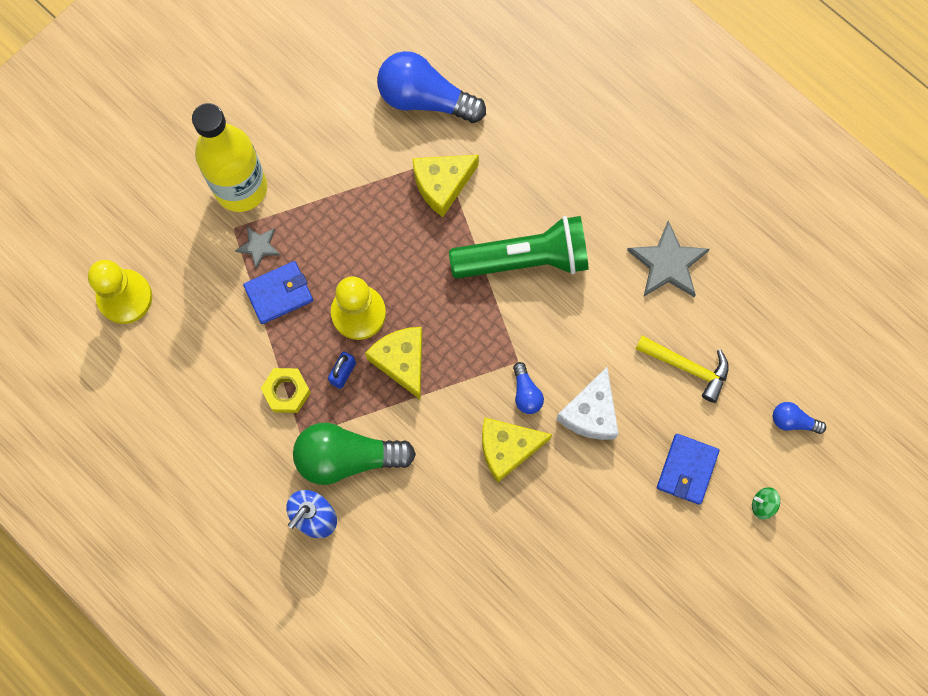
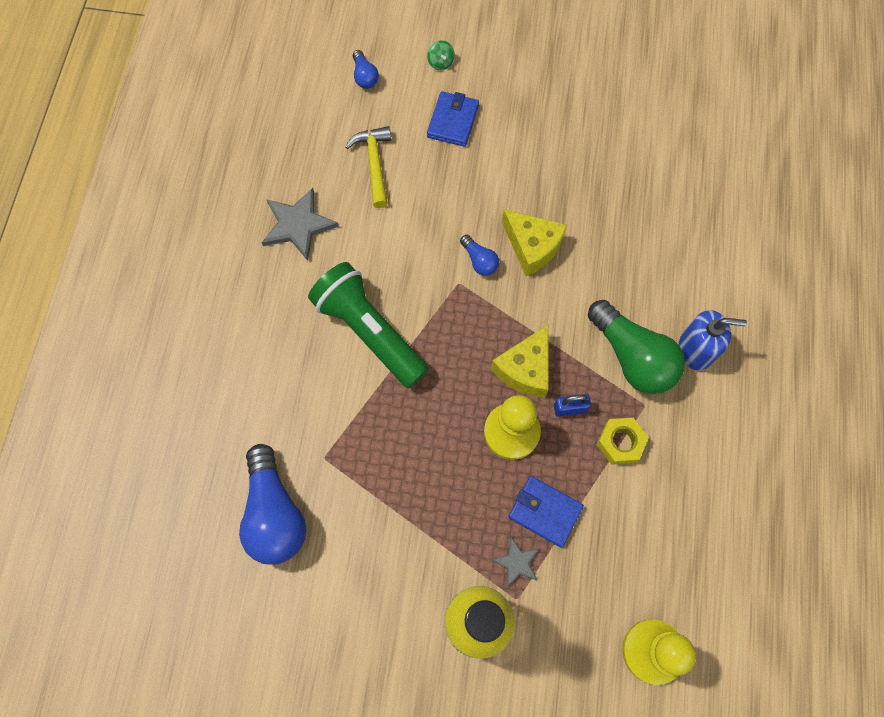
camera: 125 degrees left, 5 degrees down
yellow cheese [412,155,479,217] -> none
blue light bulb [513,362,544,414] -> blue light bulb turned 105 degrees clockwise [460,235,499,276]
white cheese [556,367,618,440] -> none
blue wallet [657,434,719,505] -> blue wallet turned 60 degrees counterclockwise [427,91,479,147]

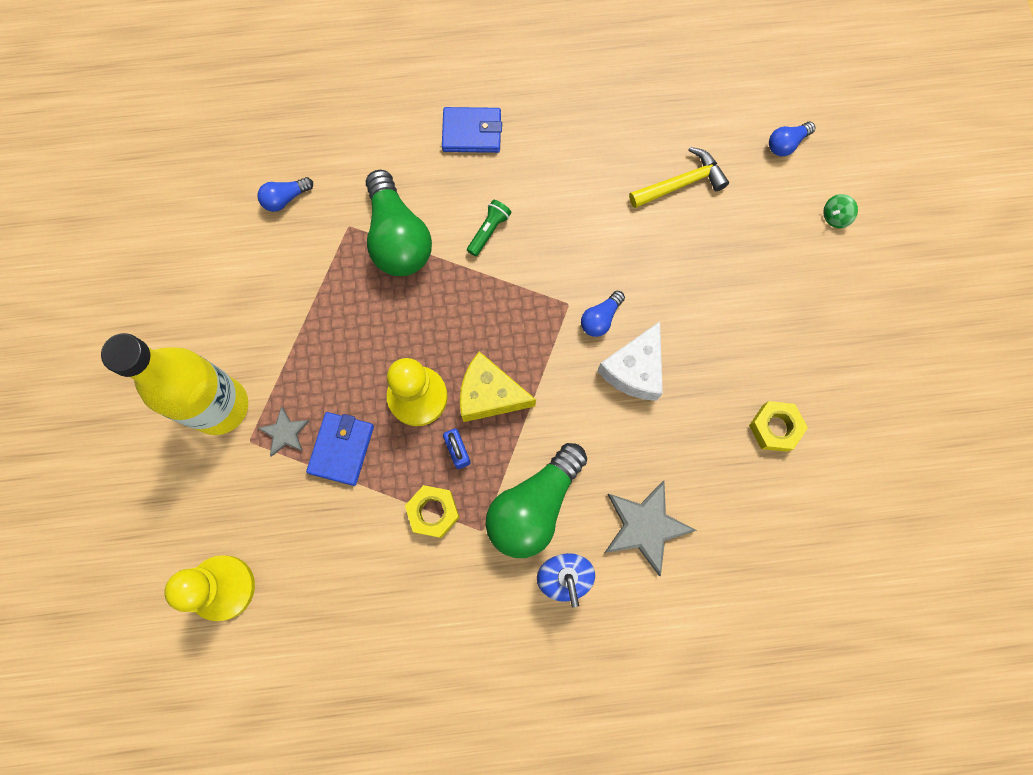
camera: 75 degrees right, 5 degrees up
blue light bulb [239,444,306,565] -> blue light bulb [258,177,313,212], size x0.47
grey star [262,188,339,261] -> grey star moved to [605,481,697,576]
green flashlight [308,262,429,388] -> green flashlight [467,200,511,256], size x0.40
blue wallet [427,91,479,147] -> blue wallet moved to [442,107,502,153]
yellow cheese [502,209,567,276] -> white cheese [597,321,663,401]
none -> green light bulb [366,170,432,276]
none -> yellow nut [749,401,808,452]

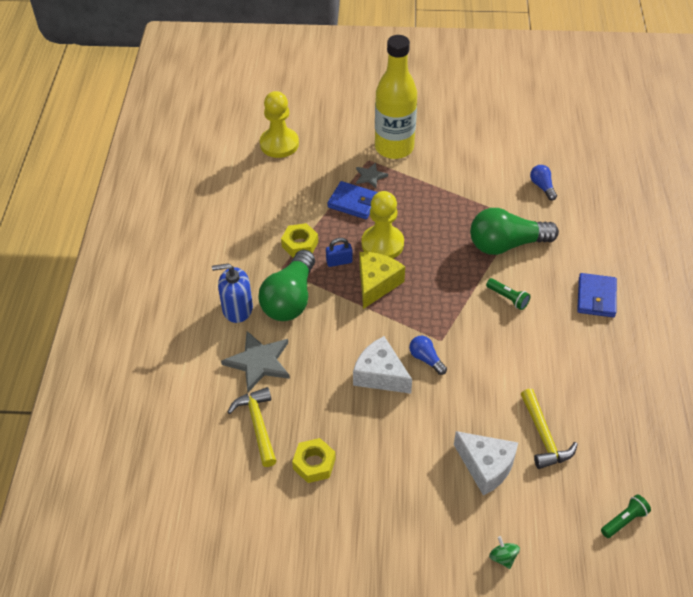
camera: 100 degrees right, 25 degrees down
green light bulb [486,443,587,558] -> green light bulb turned 120 degrees counterclockwise [258,250,315,321]
blue light bulb [769,122,815,156] -> none
none -> yellow hammer [228,387,277,467]
none -> white cheese [454,431,518,496]
none -> green flashlight [601,494,651,538]

